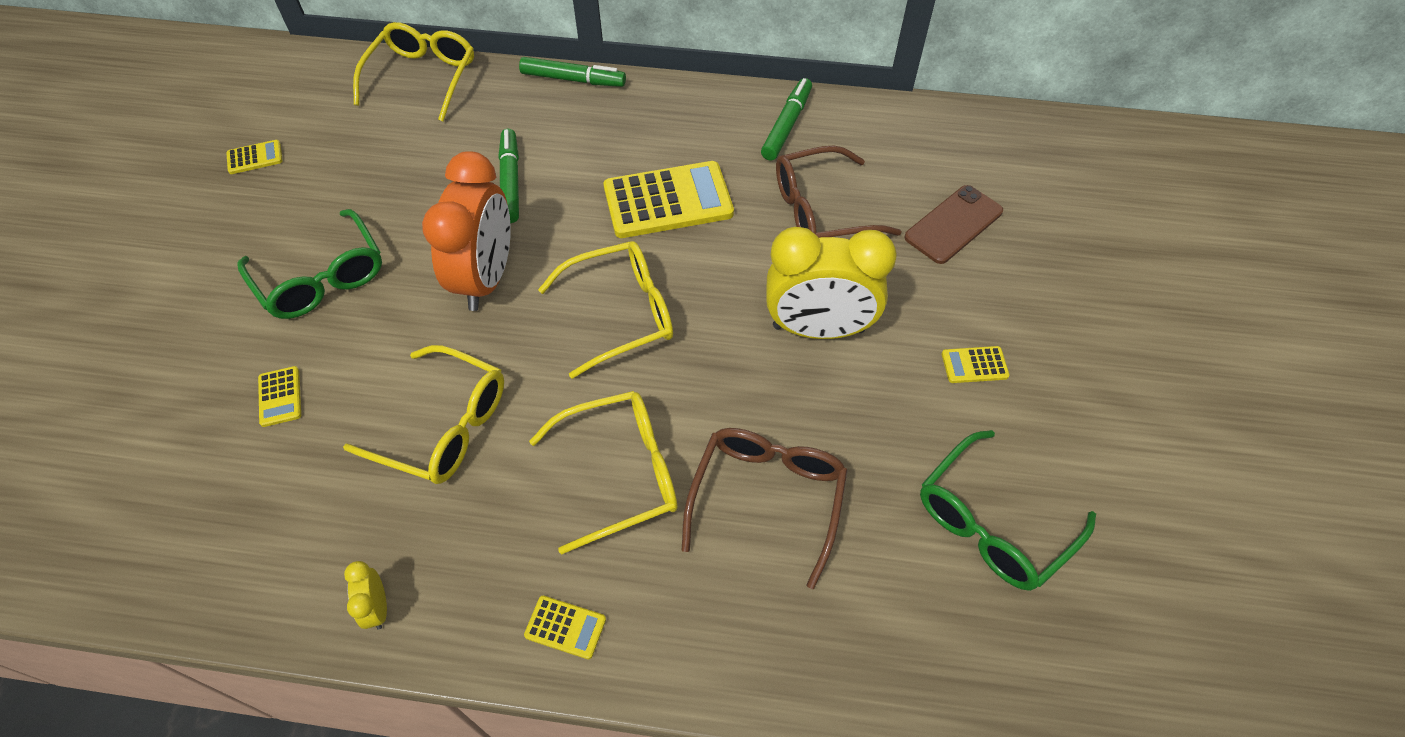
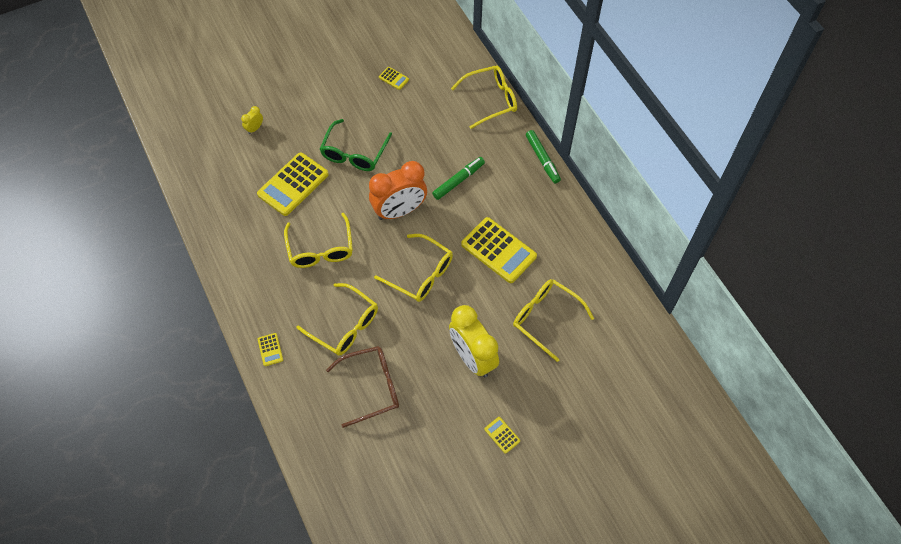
camera: 55 degrees right, 5 degrees up
yellow calculator [258,366,301,427] -> yellow calculator [257,152,329,216], size x2.25
yellow clock [344,561,387,630] -> yellow clock moved to [241,106,263,134]
green marker [761,78,812,161] -> none
brown glasses [776,146,901,238] -> yellow glasses [513,279,594,362]
brown phone [905,185,1003,264] -> none
green glasses [920,430,1096,591] -> none

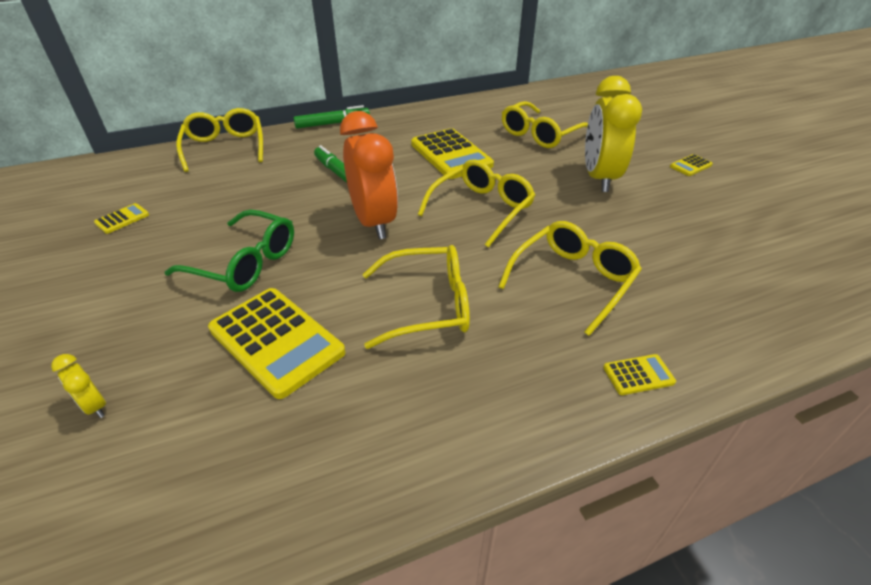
camera: 85 degrees left, 20 degrees down
brown glasses [326,346,399,428] -> none
yellow clock [449,305,499,377] -> yellow clock turned 120 degrees clockwise [585,76,642,192]
yellow calculator [461,217,537,283] -> yellow calculator turned 105 degrees clockwise [411,128,494,179]

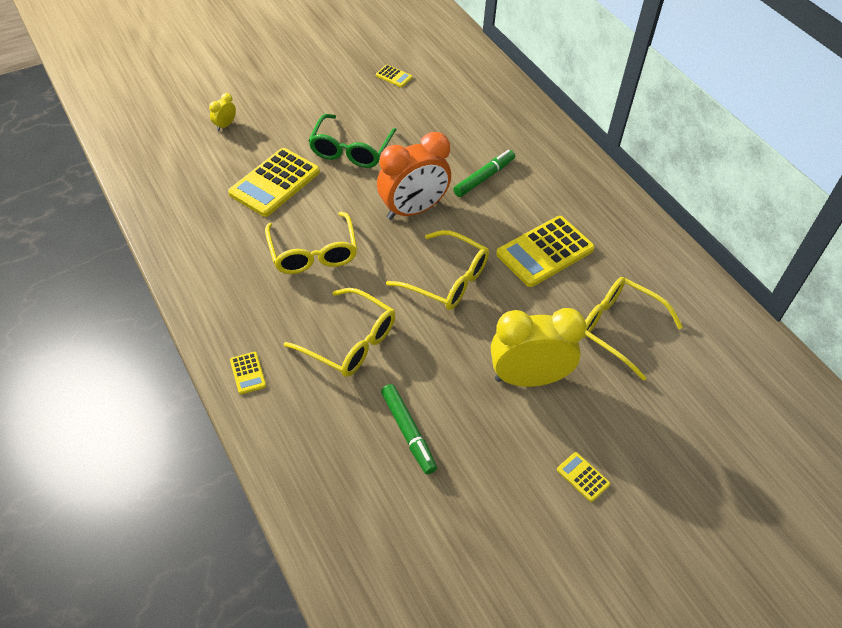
camera: 80 degrees right, 10 degrees up
yellow glasses [176,108,263,172] -> none
green marker [293,105,370,129] -> green marker moved to [381,384,437,475]

